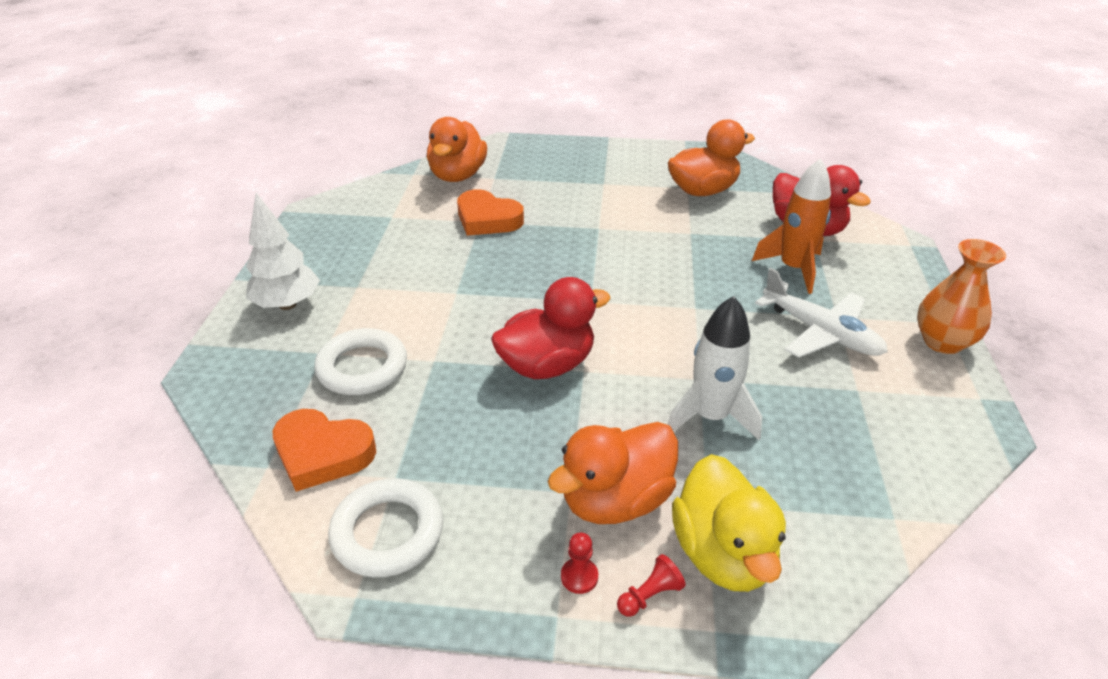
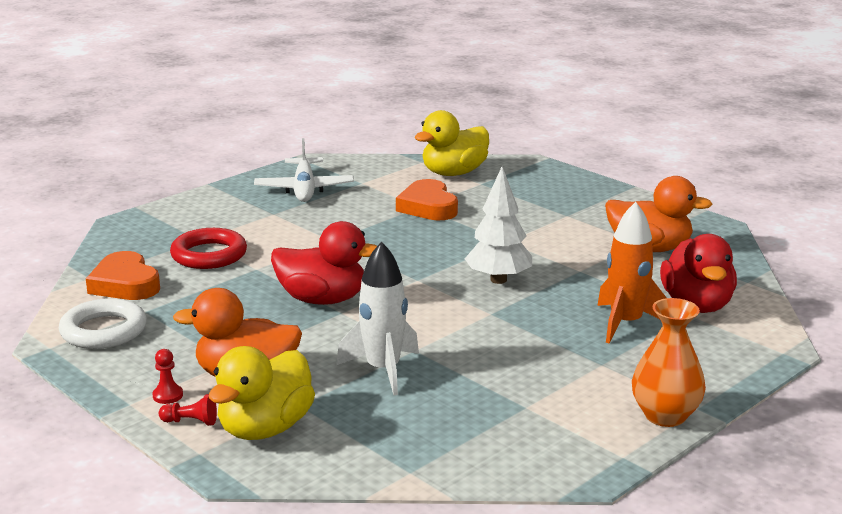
camera: 40 degrees right, 15 degrees down
white tree [246,193,320,310] -> white tree moved to [465,166,532,284]
white ring [314,328,407,395] -> red ring [170,228,247,269]
orange duck [427,117,487,182] -> yellow duck [414,110,489,176]
white plane [755,268,888,358] -> white plane moved to [254,138,354,202]

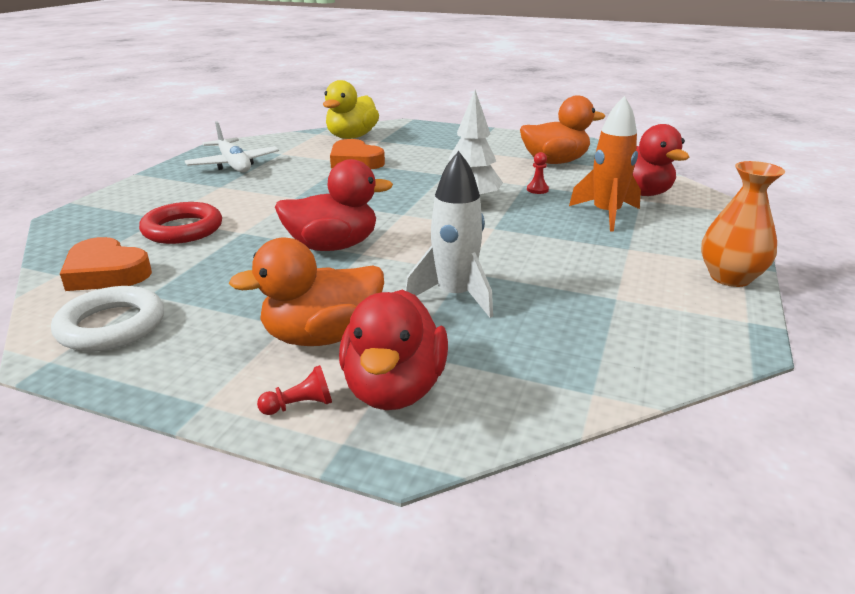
camera: 25 degrees left, 5 degrees up
red pawn [152,349,183,404] -> red pawn moved to [527,152,549,194]
yellow duck [209,346,315,440] -> red duck [339,290,448,410]

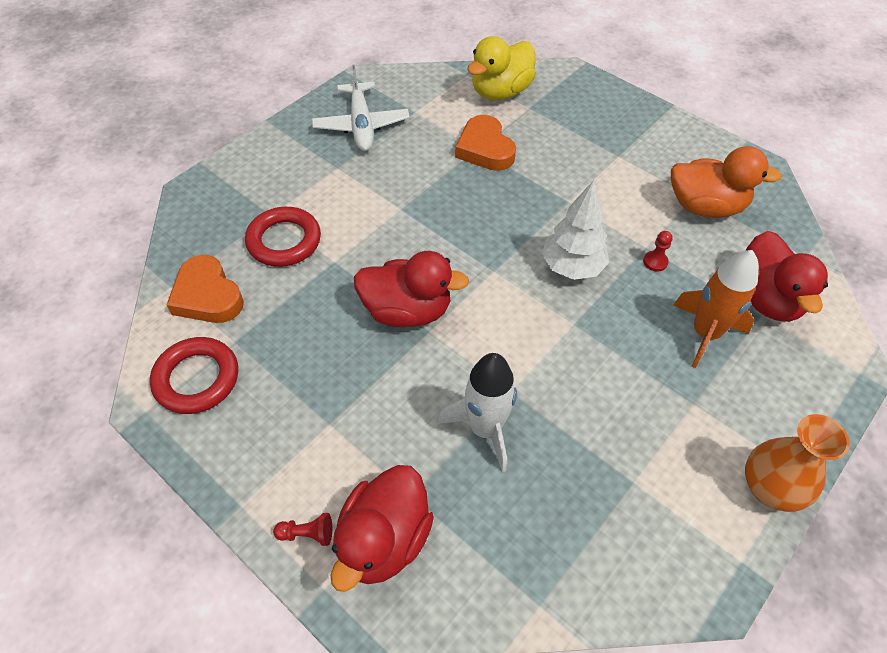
camera: 20 degrees right, 25 degrees up
white ring [51,286,164,351] -> red ring [150,337,238,414]
orange duck [229,237,384,346] -> none

